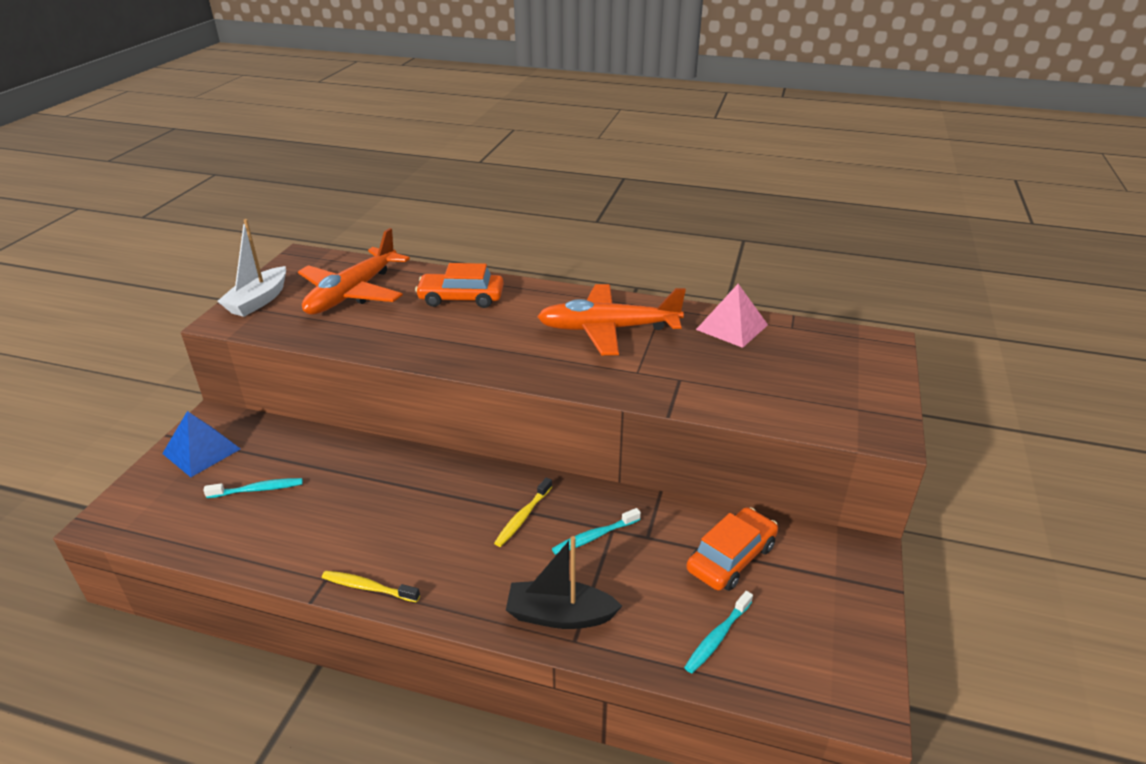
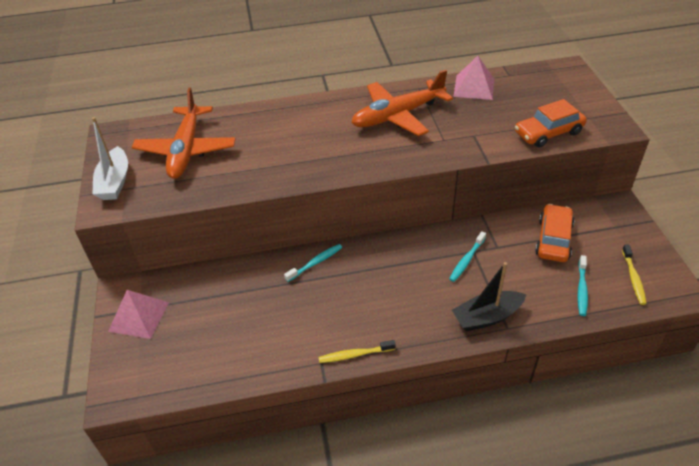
camera: 25 degrees left, 10 degrees up
blue pyramid [162,411,241,477] -> pink pyramid [108,290,169,339]
turquoise toothbrush [203,478,303,498] -> turquoise toothbrush moved to [284,244,342,282]
orange car [415,263,504,308] -> orange car moved to [515,99,587,148]
yellow toothbrush [494,478,552,547] -> yellow toothbrush moved to [622,245,647,305]

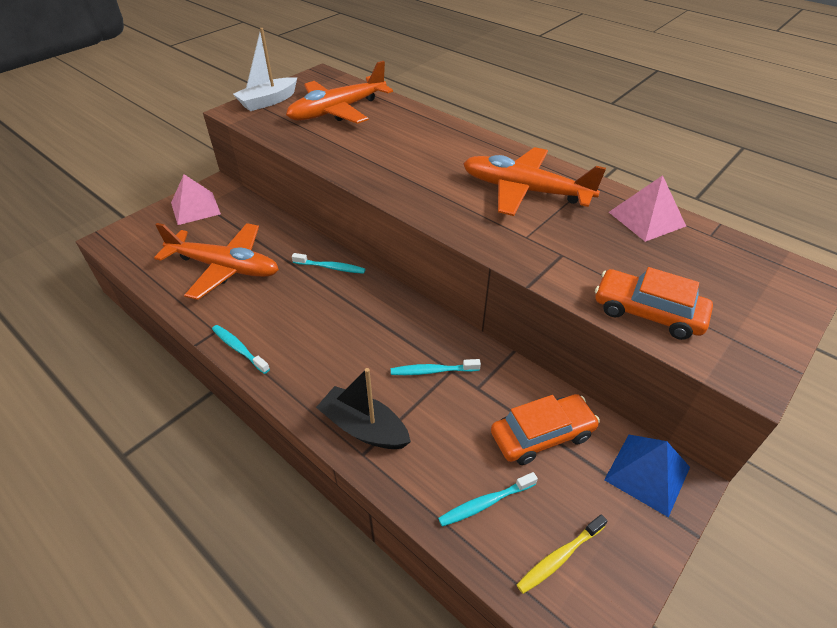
camera: 50 degrees right, 0 degrees up
yellow toothbrush [318,340,396,363] -> turquoise toothbrush [212,325,270,374]
none -> orange plane [154,223,279,300]
none -> blue pyramid [604,435,690,517]

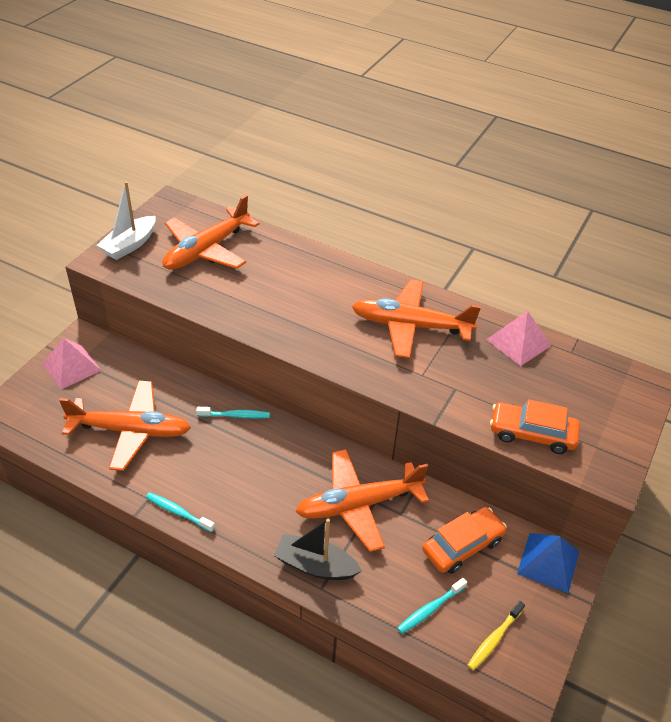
camera: 15 degrees left, 0 degrees up
turquoise toothbrush [391,359,481,375] -> orange plane [296,449,429,552]

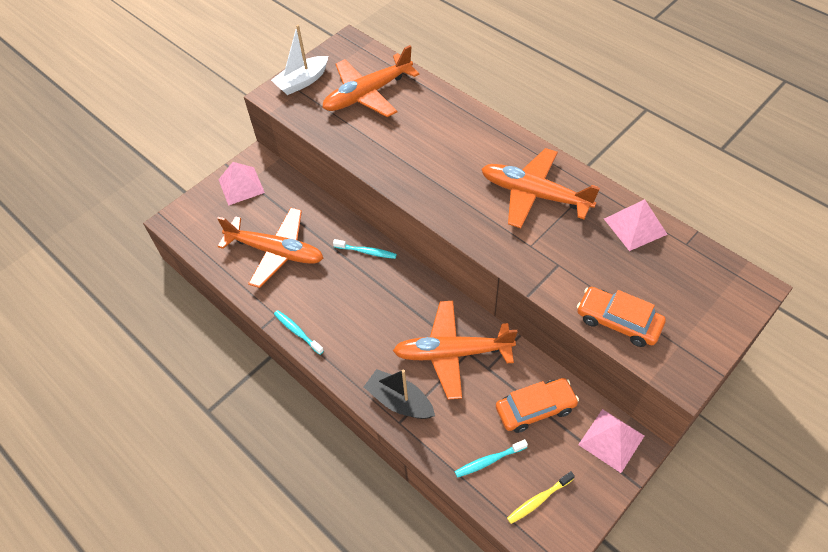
camera: 20 degrees right, 10 degrees up
blue pyramid [517,533,579,593] -> pink pyramid [578,409,645,473]

